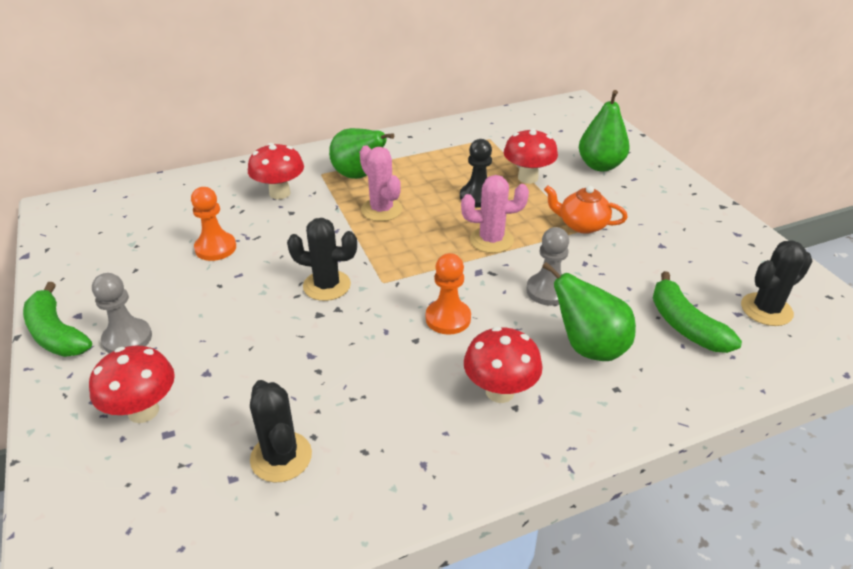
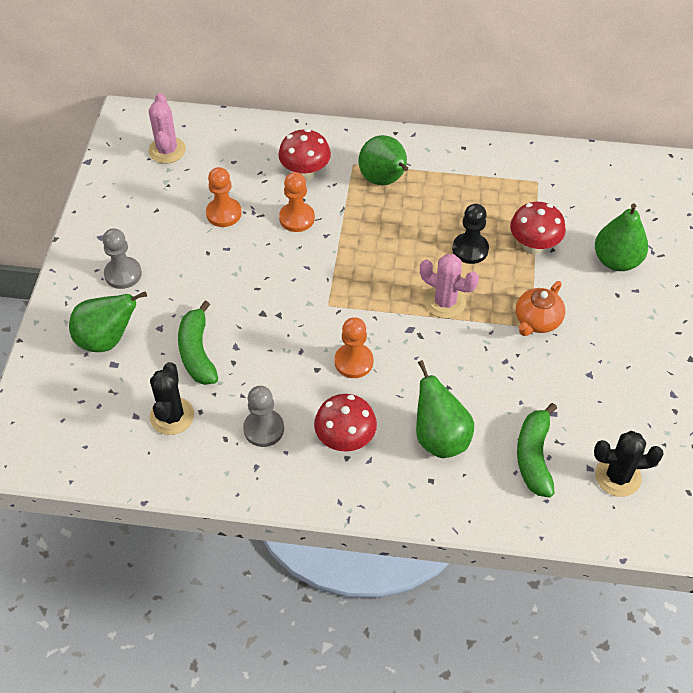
camera: 30 degrees right, 15 degrees up
green banana [23,282,92,357] -> green banana moved to [178,301,218,385]
red mushroom [89,346,175,423] -> green pear [69,291,147,352]
black cactus [287,218,357,301] -> none
pink cactus [360,145,402,221] -> pink cactus moved to [148,93,186,164]
grey pawn [526,227,569,306] -> grey pawn moved to [243,386,284,447]
orange teapot [544,186,628,234] -> orange teapot turned 105 degrees counterclockwise [516,281,565,336]
none -> orange pawn [279,172,315,232]

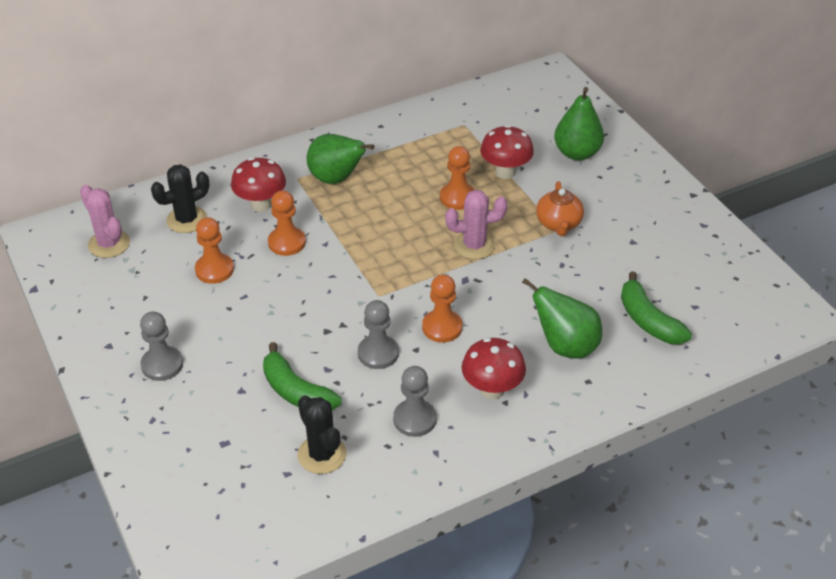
camera: 35 degrees left, 10 degrees down
green pear [69,291,147,352] -> none
black pawn [452,204,489,264] -> orange pawn [440,146,474,210]
black cactus [594,431,664,497] -> black cactus moved to [151,164,209,233]
none -> grey pawn [358,300,399,369]

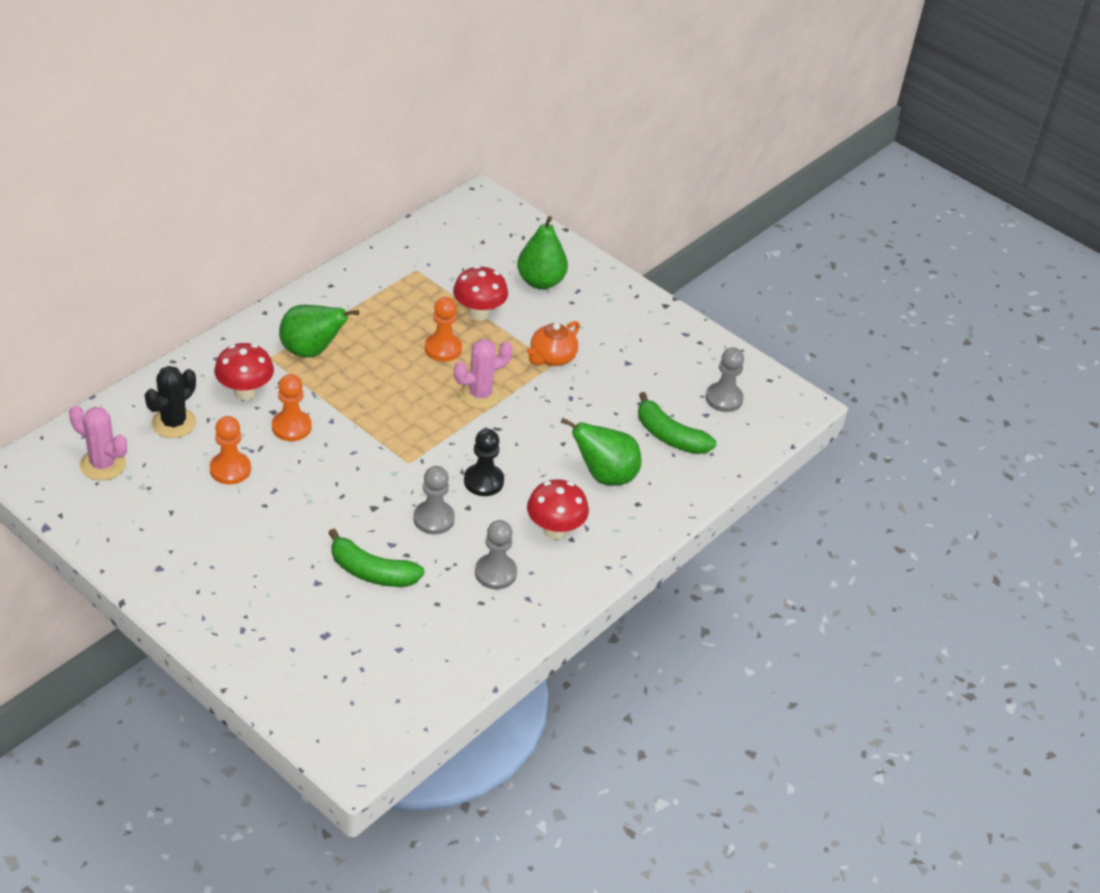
camera: 25 degrees left, 0 degrees up
grey pawn [140,311,183,381] -> grey pawn moved to [705,348,744,412]
black cactus [297,395,347,474] -> none
orange pawn [422,274,462,342] -> black pawn [464,429,504,496]
orange teapot [536,181,584,236] -> orange teapot turned 60 degrees clockwise [527,321,580,366]

